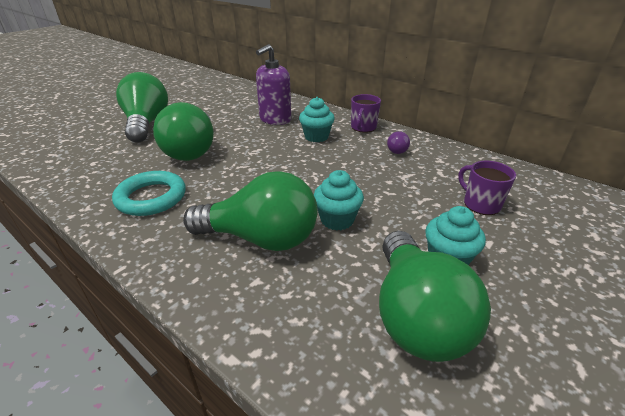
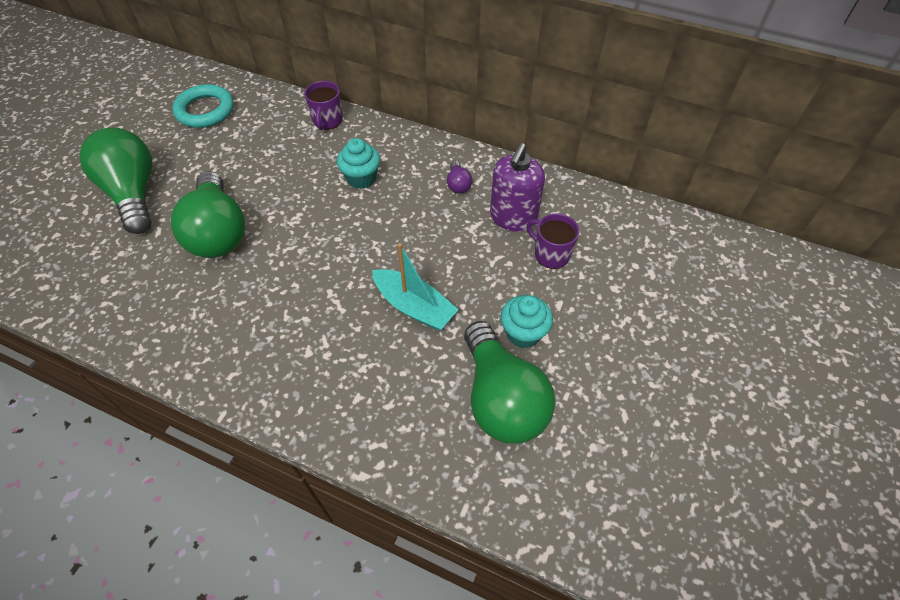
camera: 15 degrees left, 20 degrees up
turquoise ring [112,171,186,216] -> turquoise ring moved to [172,84,234,128]
green light bulb [183,171,318,251] -> none
purple soap dispenser [256,44,291,125] -> purple soap dispenser moved to [490,143,545,232]
turquoise cupcake [314,170,364,230] -> turquoise boat [372,243,459,330]
purple mug [351,94,381,133] -> purple mug moved to [304,81,343,130]

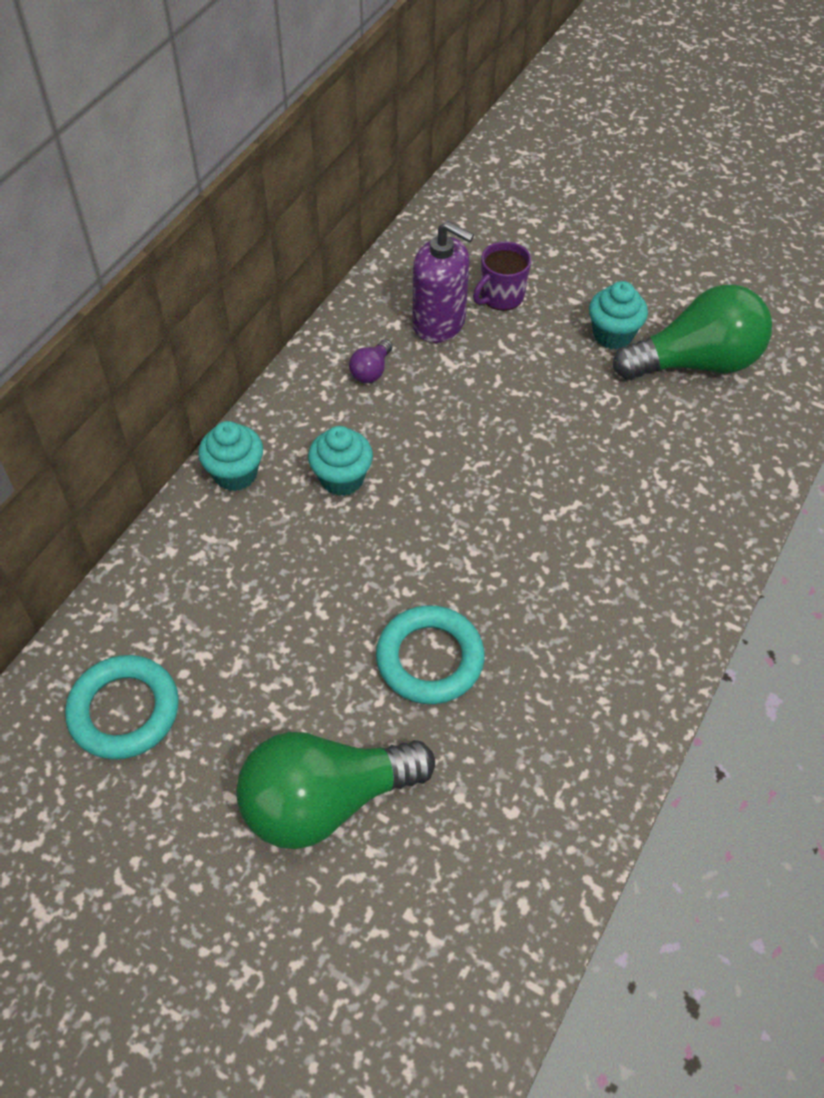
camera: 85 degrees left, 0 degrees up
green light bulb [171,171,245,258] -> turquoise ring [376,605,485,704]
purple mug [304,81,343,130] -> none
turquoise boat [372,243,459,330] -> none
purple light bulb [447,161,472,193] -> purple light bulb turned 120 degrees clockwise [349,339,392,383]
none -> turquoise cupcake [198,421,263,491]

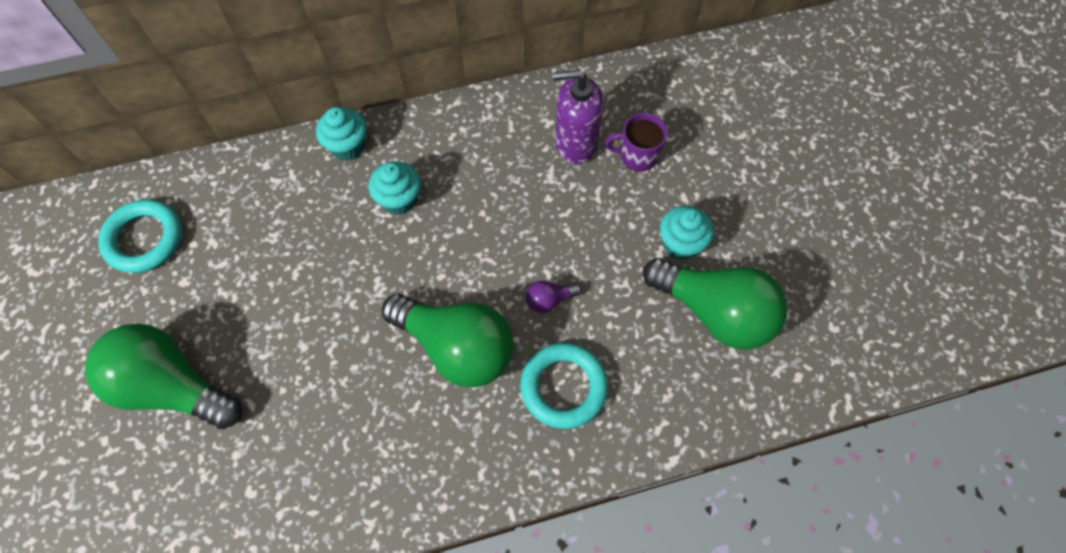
camera: 45 degrees right, 10 degrees up
purple light bulb [349,339,392,383] -> purple light bulb moved to [526,281,582,313]
turquoise ring [376,605,485,704] -> turquoise ring moved to [520,343,608,429]
purple soap dispenser [412,221,474,343] -> purple soap dispenser turned 105 degrees clockwise [553,70,604,164]
none -> green light bulb [382,294,514,388]

